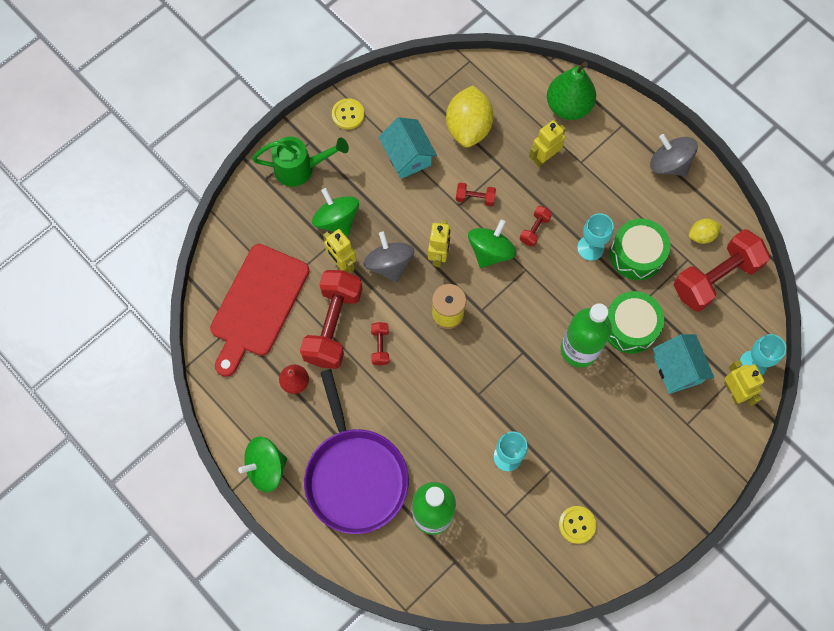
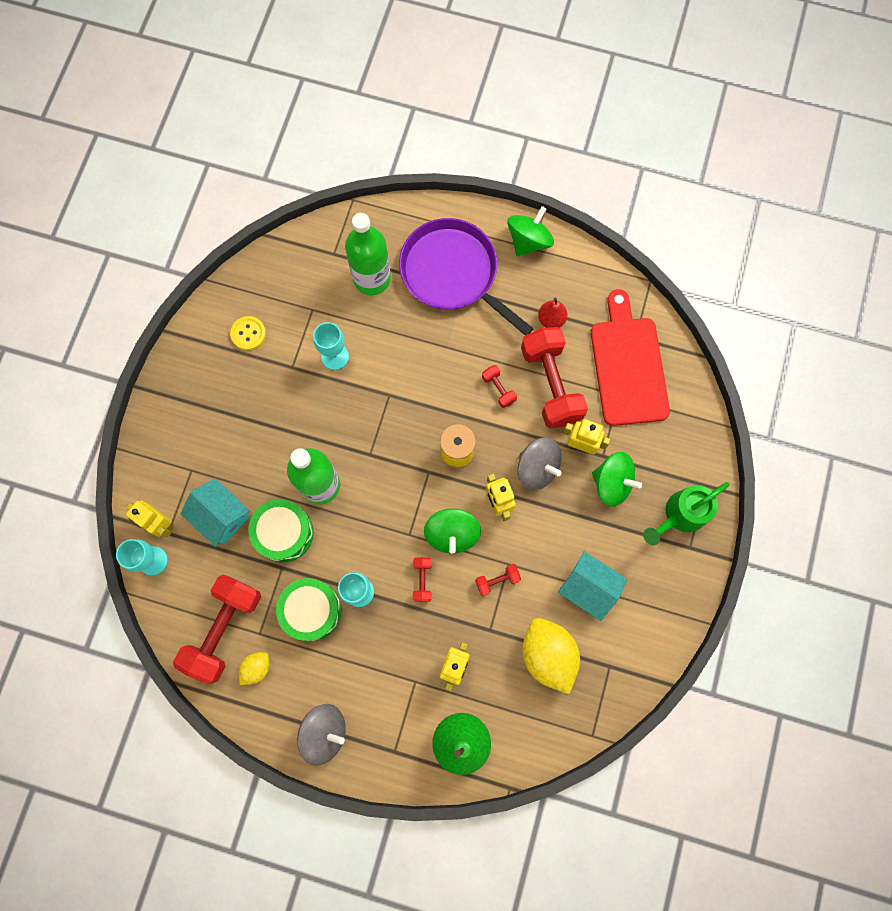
camera: 150 degrees right, 5 degrees up
yellow button [332,98,364,129] -> none

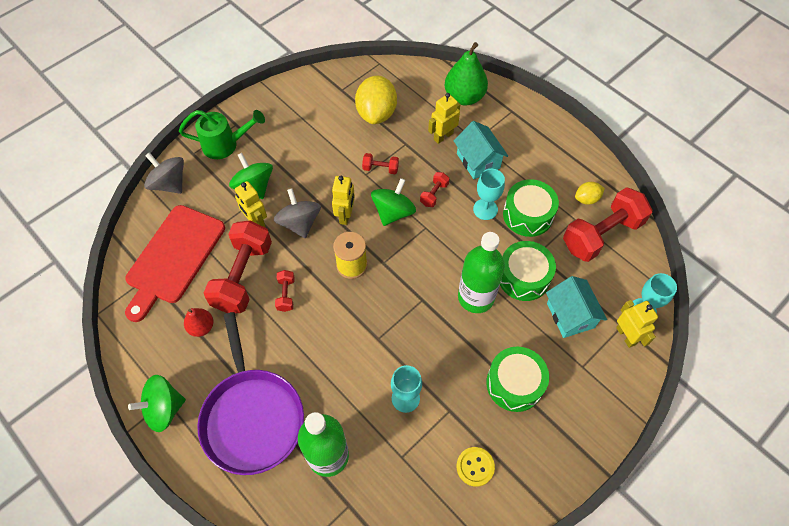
camera: 150 degrees left, 15 degrees down
grey spinning top [297,704,346,766] -> grey spinning top moved to [144,152,184,194]
turquoise house [558,551,627,621] -> turquoise house moved to [454,121,508,179]
none -> green drum [486,347,549,412]

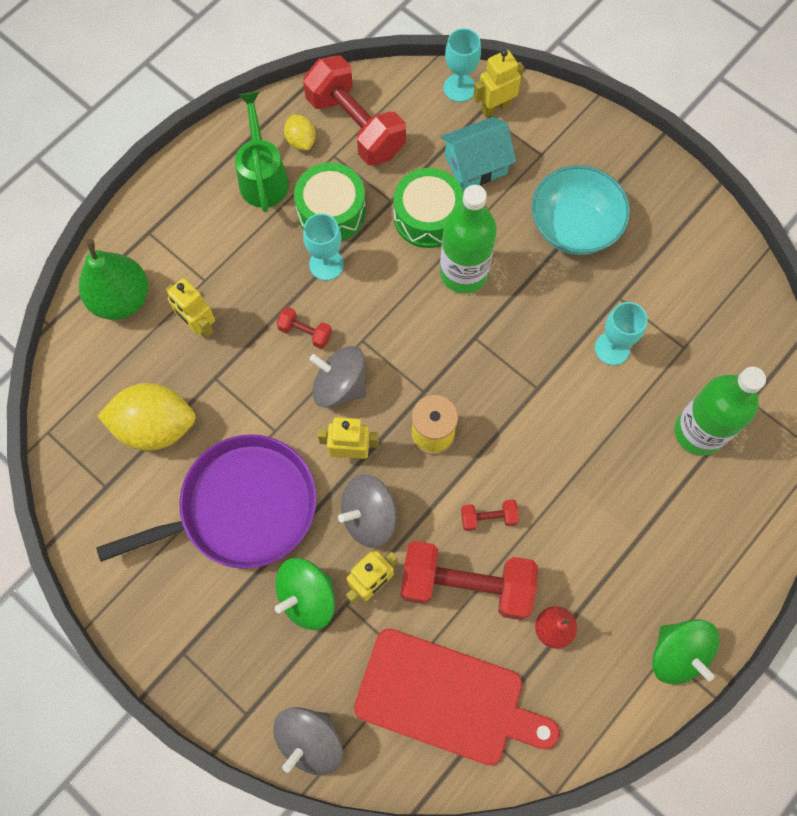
camera: 95 degrees left, 10 degrees up
green watering can [179,110,265,159] -> green watering can moved to [235,92,289,212]
purple pan [197,312,304,475] -> purple pan moved to [96,434,316,569]
red dumbbell [362,153,399,174] -> none
green spinning top [371,178,416,226] -> grey spinning top [309,346,366,408]
turquoise house [454,121,508,179] -> none
yellow button [457,447,495,487] -> none
green drum [486,347,549,412] -> turquoise bowl [531,165,630,255]

